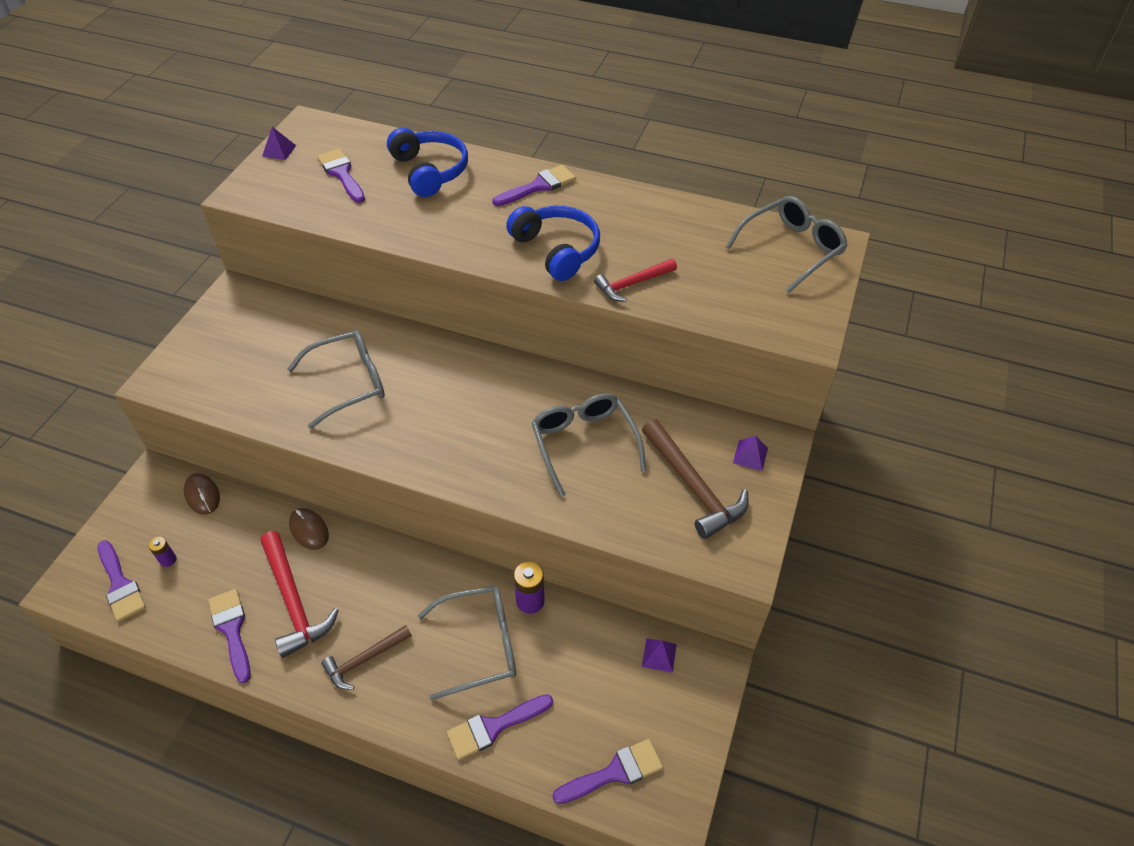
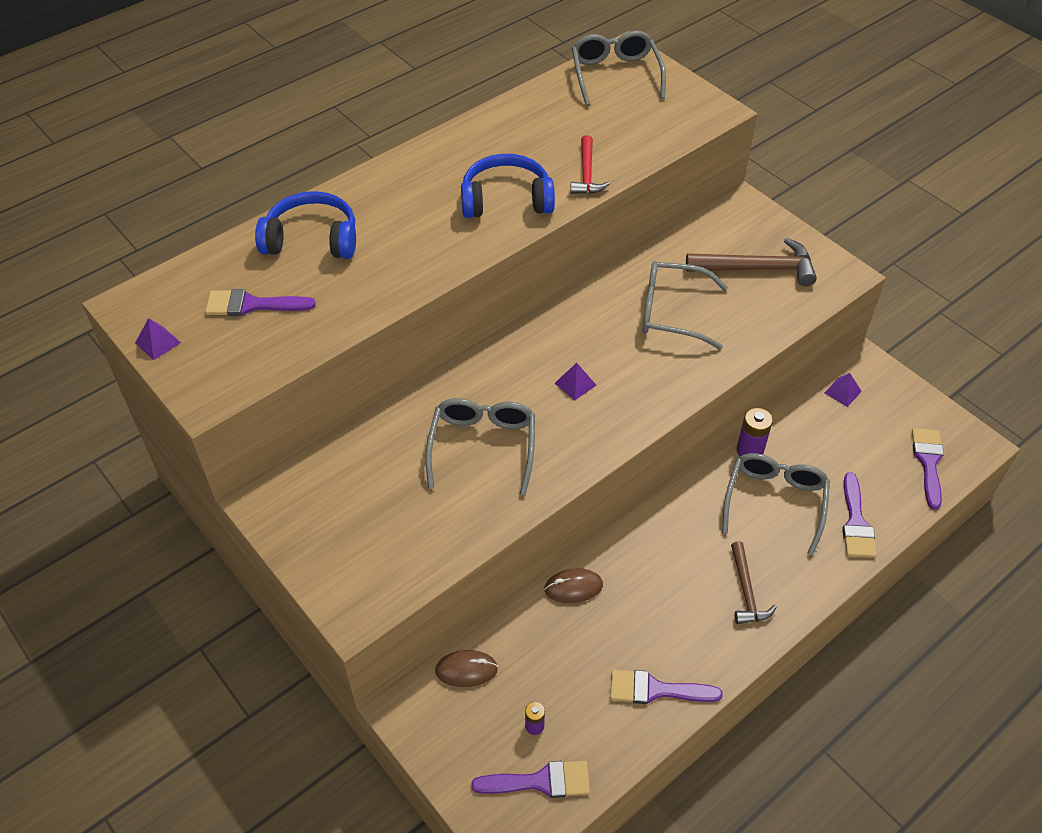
camera: 60 degrees left, 0 degrees up
red hammer [260,531,339,658] -> none
purple brush [492,165,576,206] -> none
purple pyramid [733,436,768,471] -> purple pyramid moved to [555,363,596,400]

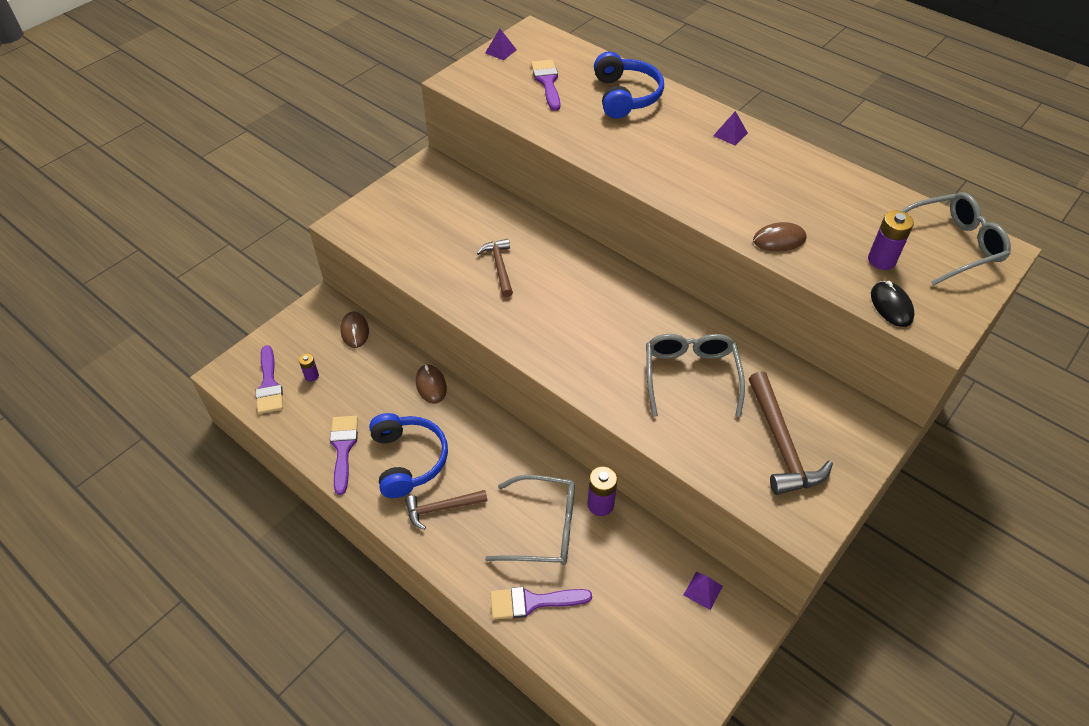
camera: 80 degrees right, 0 degrees up
grey glasses [425,398,535,496] -> brown hammer [477,239,513,297]
blue headphones [461,154,555,218] -> blue headphones moved to [369,413,448,498]
purple pyramid [555,363,596,400] -> purple pyramid moved to [713,111,748,146]
red hammer [570,135,610,194] -> brown mouse [753,222,806,252]
purple brush [912,428,944,510] -> none
none -> purple battery [868,211,914,270]
none -> black mouse [871,281,915,327]

